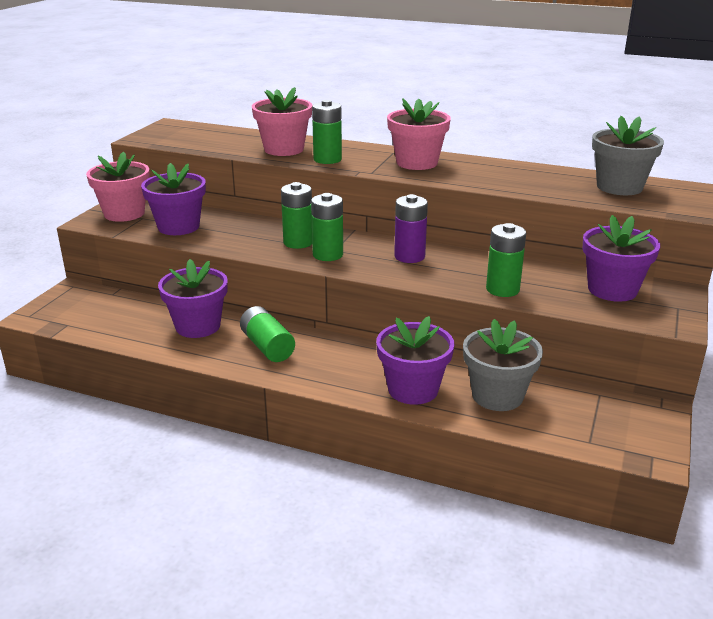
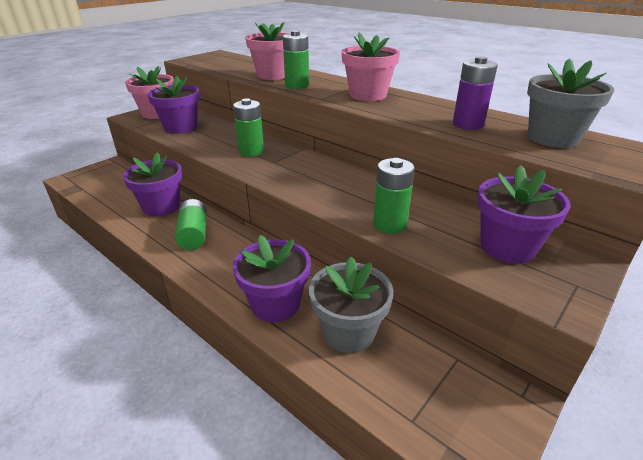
camera: 20 degrees right, 5 degrees up
green battery [311,193,343,261] -> none
purple battery [394,194,428,263] -> purple battery moved to [453,56,498,130]

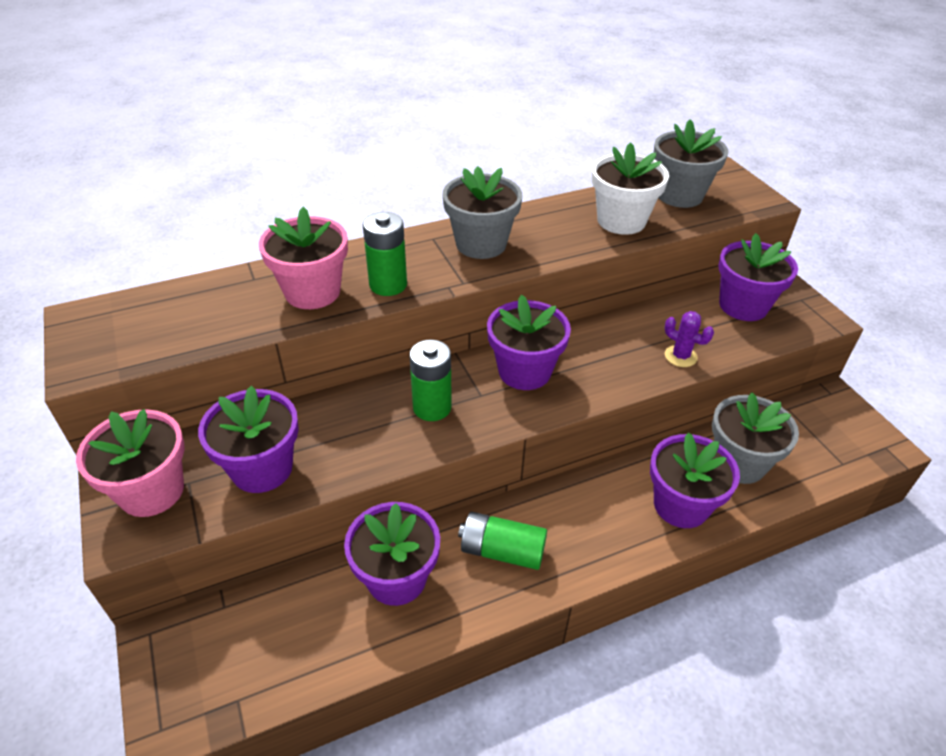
camera: 65 degrees left, 10 degrees up
pink flower pot [341,33,400,101] -> grey flower pot [442,166,522,259]
green battery [373,158,415,234] -> purple cactus [665,311,714,367]
purple battery [453,56,498,130] -> white flower pot [592,142,669,235]
none -> purple flower pot [487,295,571,390]

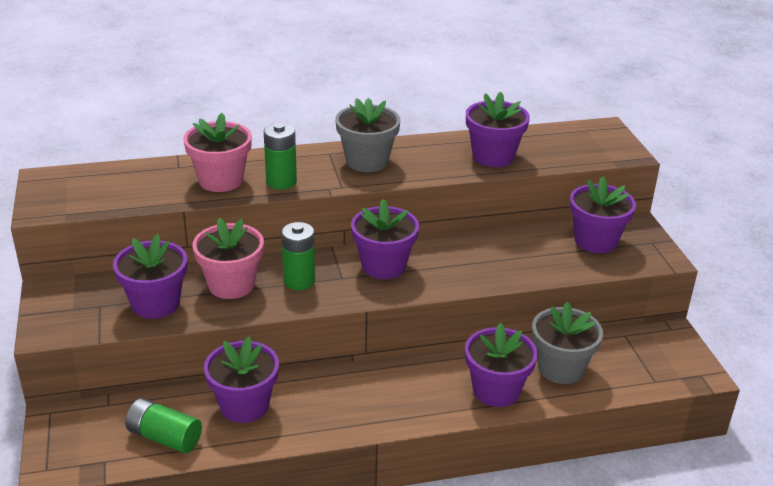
camera: 10 degrees right, 10 degrees down
pink flower pot [76,409,185,517] -> pink flower pot moved to [192,218,264,299]
green battery [458,512,547,570] -> green battery moved to [125,398,202,453]
white flower pot [592,142,669,235] -> purple flower pot [466,92,530,167]
grey flower pot [654,120,728,208] -> none
purple cactus [665,311,714,367] -> none

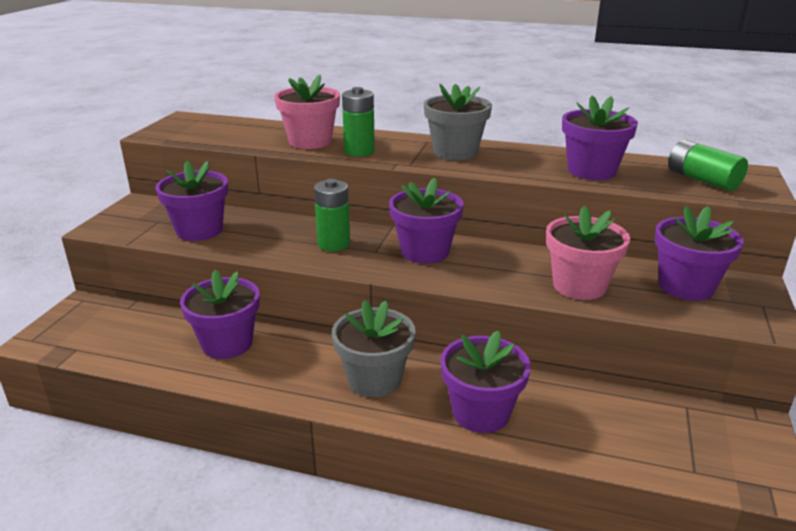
camera: 30 degrees right, 5 degrees down
green battery [125,398,202,453] -> green battery moved to [668,140,748,191]
pink flower pot [192,218,264,299] -> pink flower pot moved to [546,206,630,300]
grey flower pot [532,302,603,384] -> grey flower pot moved to [332,300,416,397]

